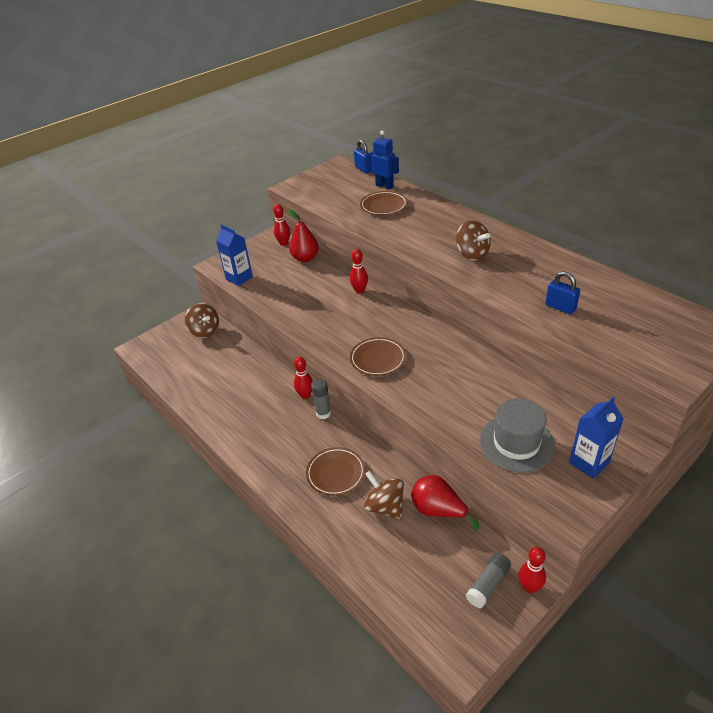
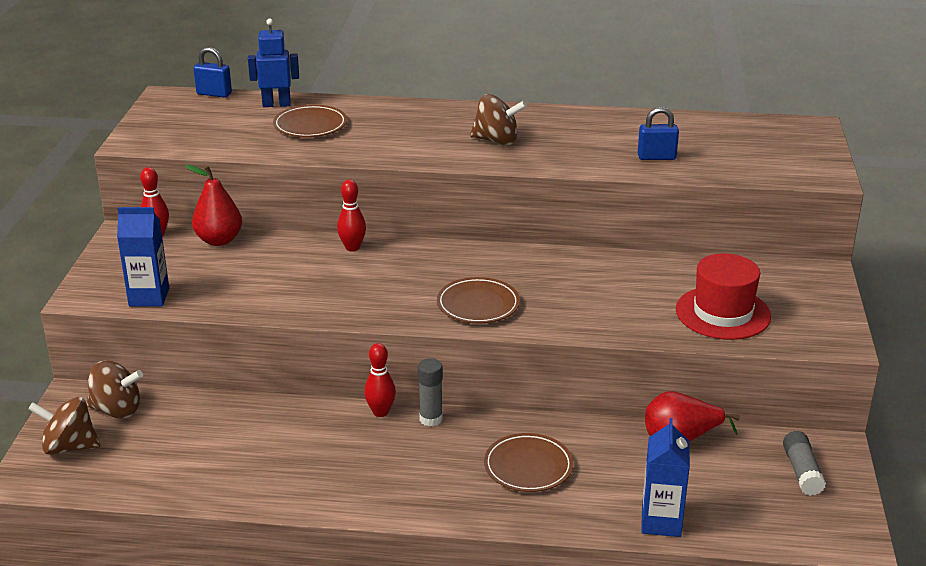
camera: 45 degrees left, 10 degrees down
brown spinning top [364,471,404,519] -> brown spinning top moved to [28,397,100,455]
grey hat [479,398,555,473] -> red hat [676,253,771,340]
red bowling pin [518,547,546,593] -> none
blue carton [569,397,623,479] -> blue carton moved to [641,418,690,537]

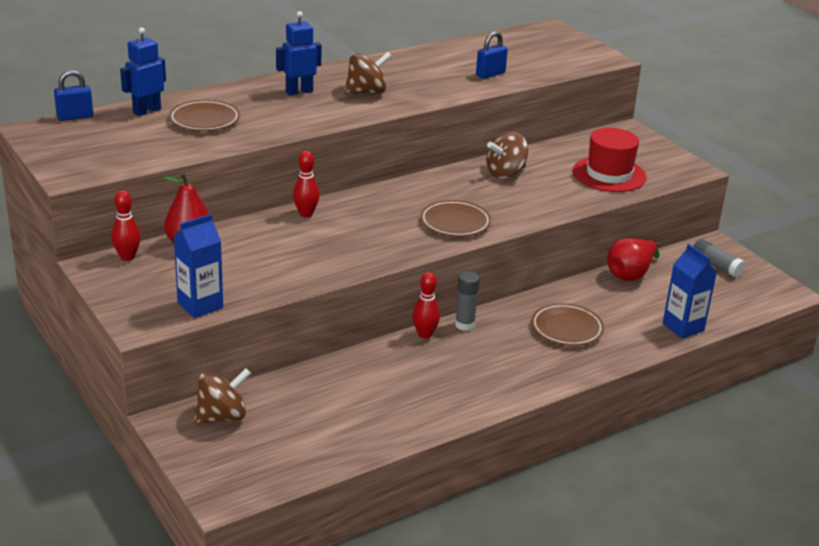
camera: 40 degrees left, 0 degrees up
brown spinning top [28,397,100,455] -> brown spinning top moved to [486,132,528,179]
none -> blue robot [276,11,322,95]

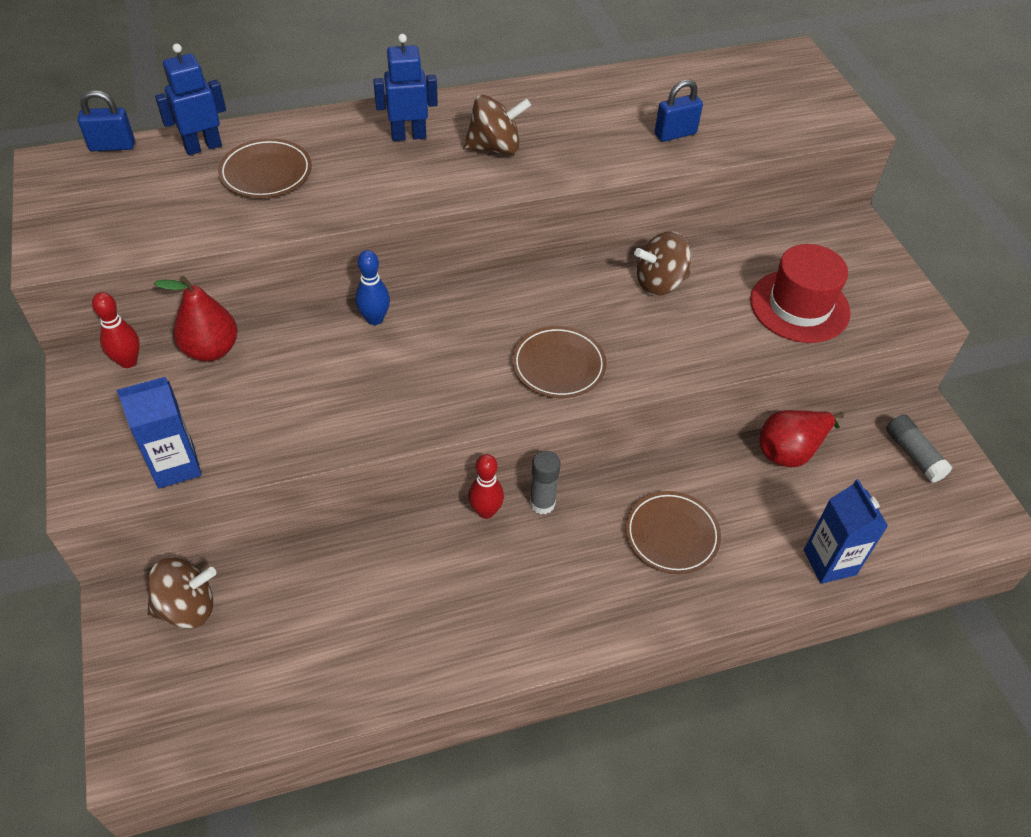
camera: 15 degrees right, 20 degrees up
red bowling pin [293,151,320,217] -> blue bowling pin [355,250,390,325]

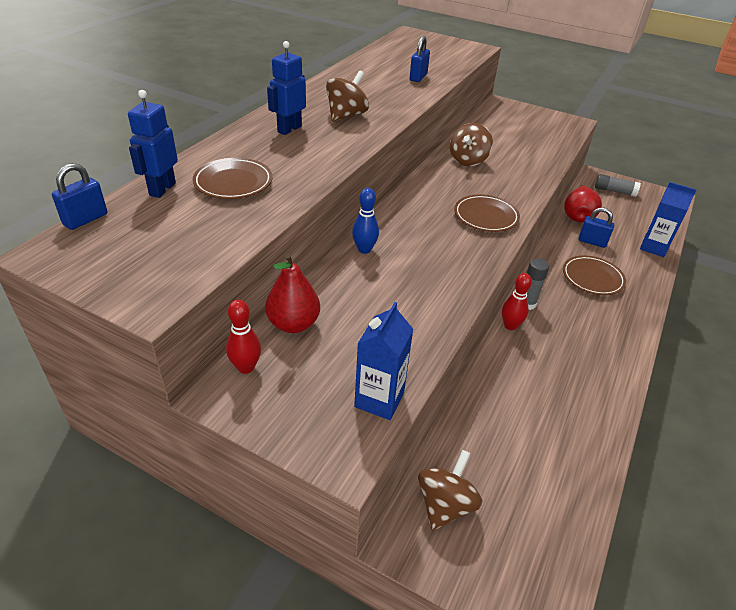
camera: 45 degrees left, 10 degrees down
red hat [750,244,851,343] -> none
none -> blue padlock [578,207,614,248]

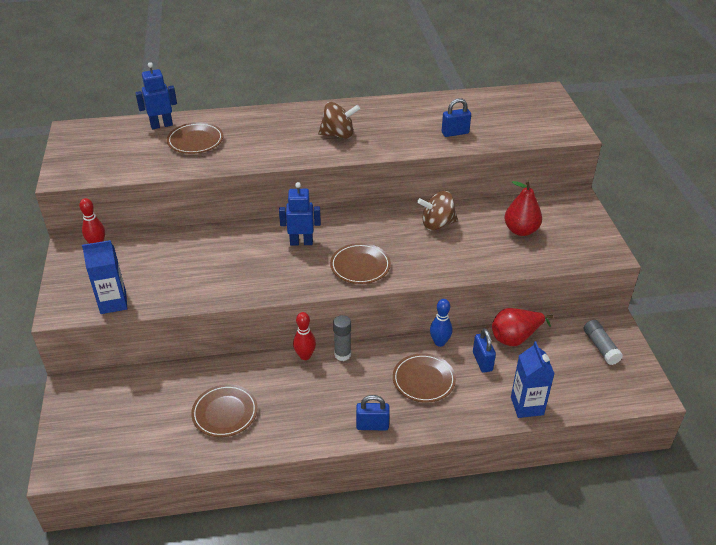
camera: 55 degrees right, 0 degrees up
blue padlock [52,163,107,230] -> blue padlock moved to [356,395,390,430]
red pear [265,254,320,333] -> red pear moved to [504,180,542,236]
blue robot [267,41,306,135] -> blue robot moved to [279,182,321,246]
blue bowling pin [352,188,379,254] -> blue bowling pin moved to [430,299,452,347]
brown spinning top [418,449,483,531] -> none
none -> brown plate [191,384,258,437]

